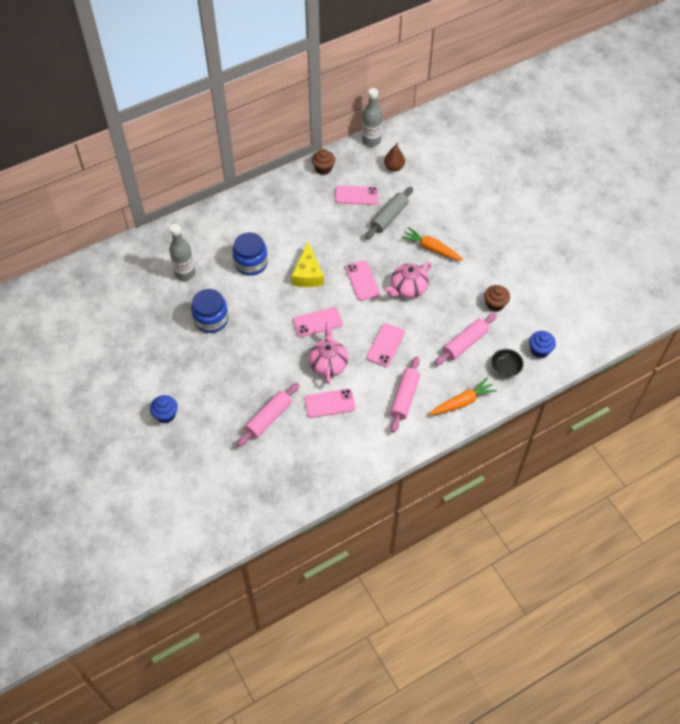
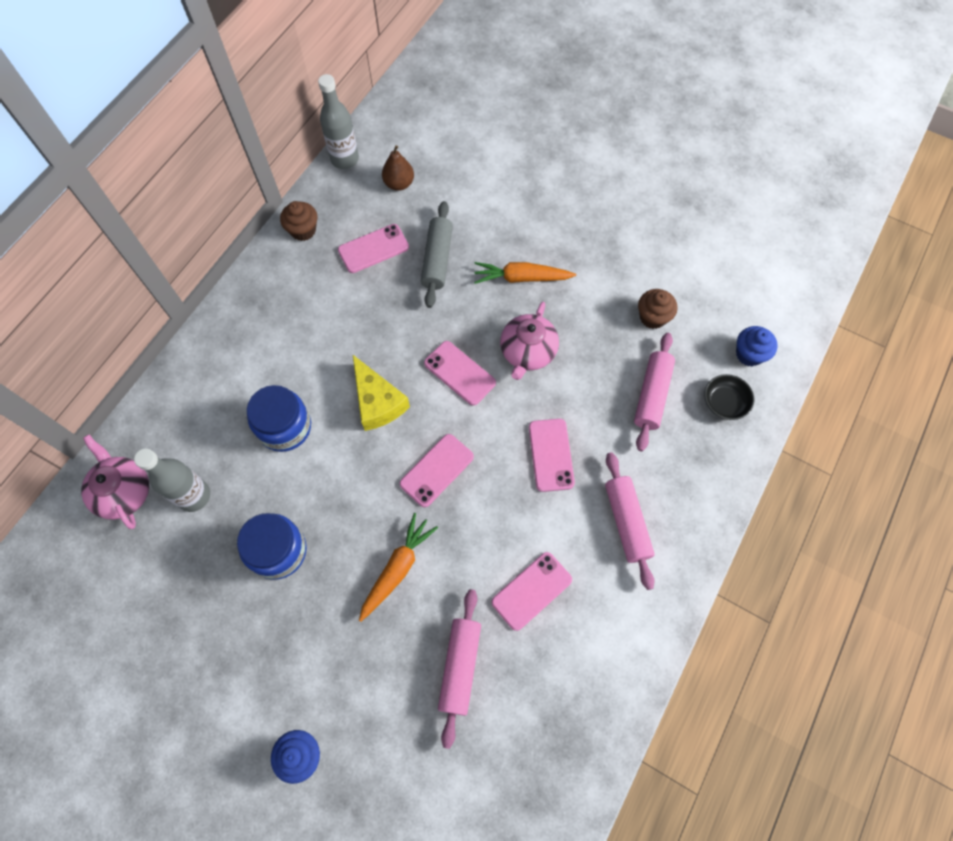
camera: 30 degrees left, 10 degrees up
pink teapot [309,322,348,384] -> pink teapot moved to [81,435,149,529]
orange carrot [429,378,497,415] -> orange carrot moved to [359,513,438,622]

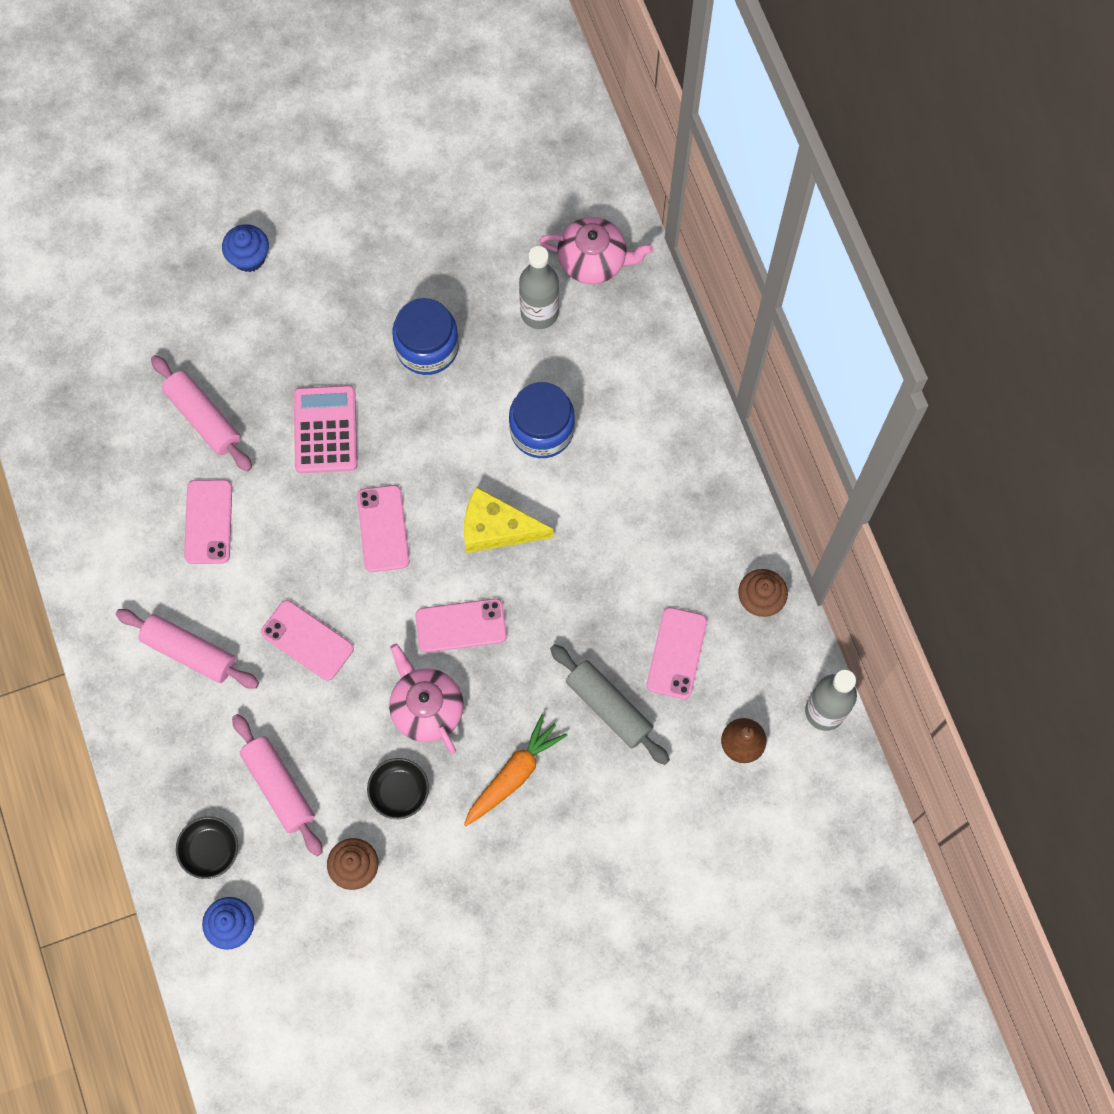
camera: 130 degrees right, 5 degrees up
orange carrot [359,513,438,622] -> pink calculator [294,385,357,473]
none -> black bowl [367,758,429,819]

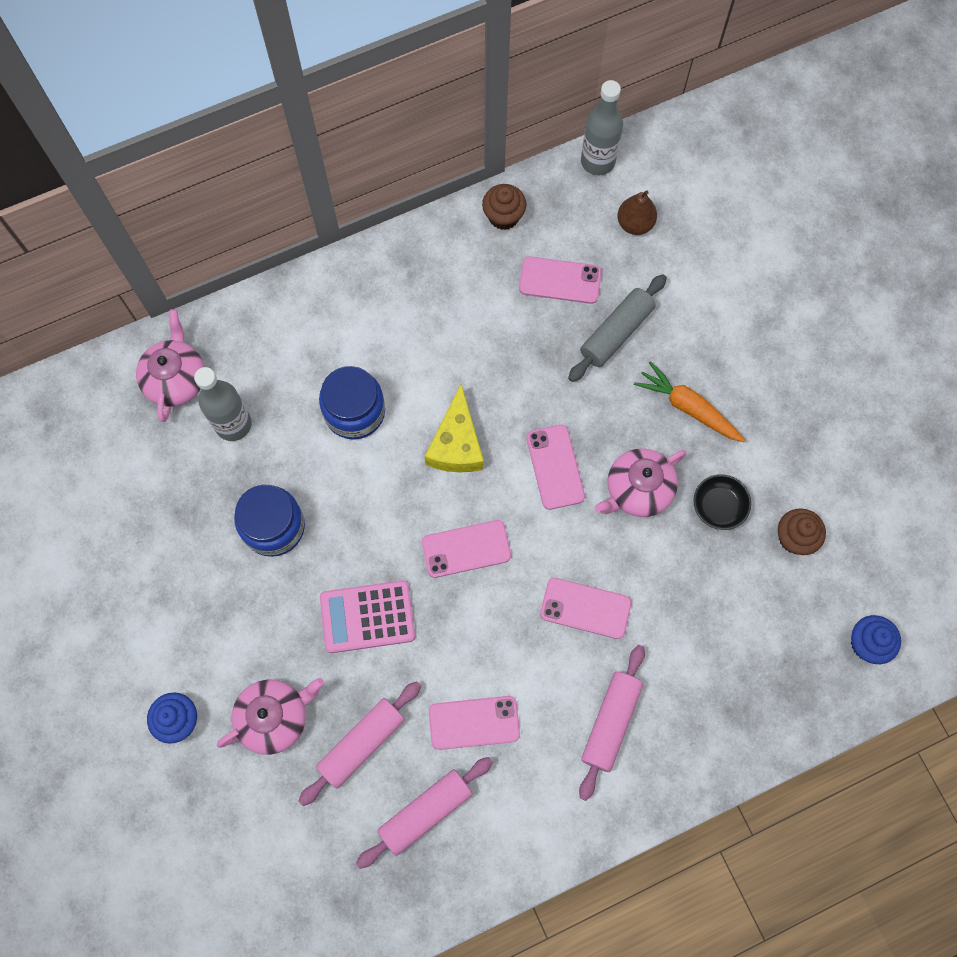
camera: 95 degrees left, 0 degrees up
black bowl [176,817,238,879] -> none
pink rolling pin [232,714,323,856] -> pink rolling pin moved to [356,757,493,869]
pink phone [261,600,354,680] -> pink phone turned 75 degrees clockwise [540,578,632,639]
none -> pink teapot [217,678,324,755]

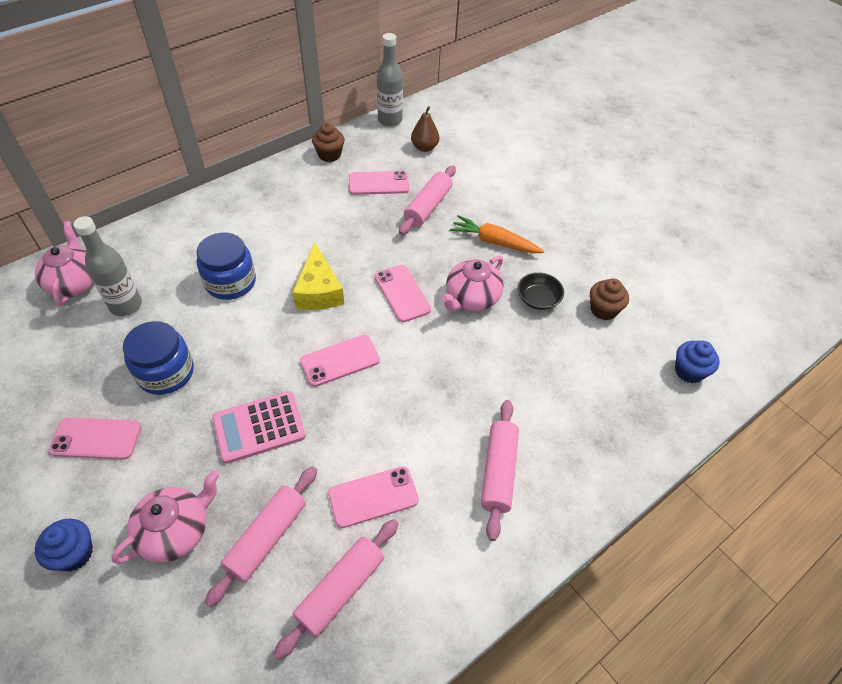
camera: 15 degrees left, 20 degrees down
pink phone [540,578,632,639] -> pink phone moved to [49,417,141,460]
grey rolling pin [568,274,667,382] -> pink rolling pin [399,165,456,235]

